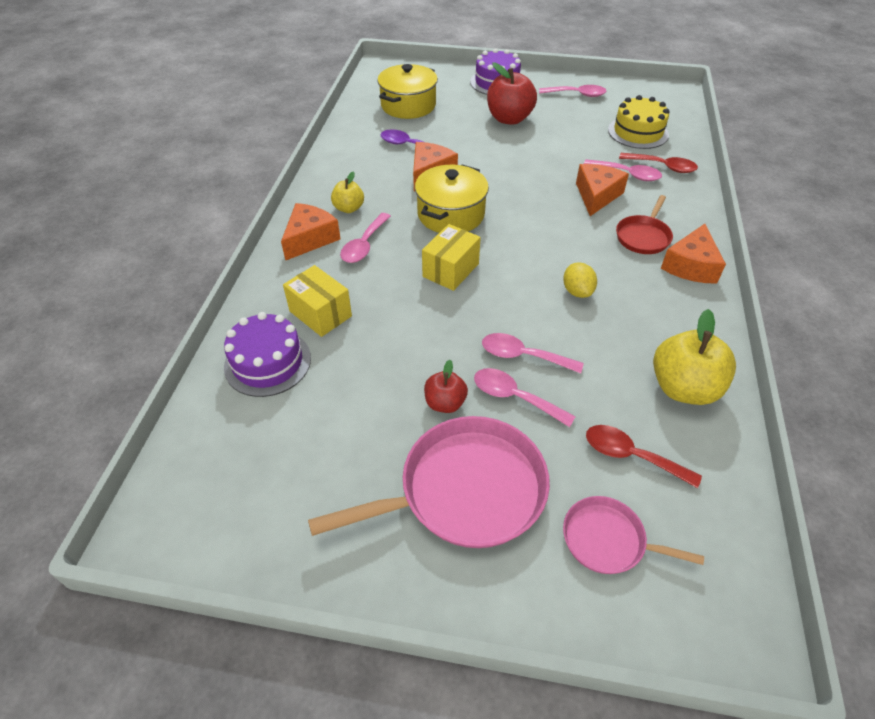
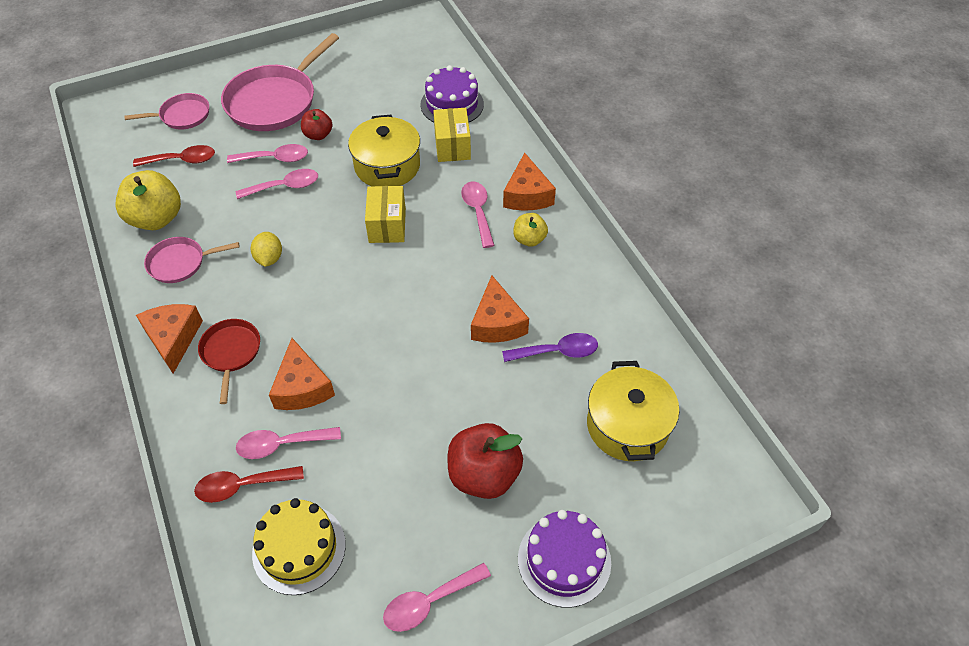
camera: 145 degrees right, 5 degrees up
yellow box [283,265,352,337] -> yellow box turned 75 degrees clockwise [433,108,471,162]
yellow pot [415,165,489,233] -> yellow pot moved to [348,115,420,186]
yellow lemon [563,262,597,298] -> yellow lemon turned 45 degrees clockwise [251,232,282,267]
none -> pink pan [144,237,240,283]

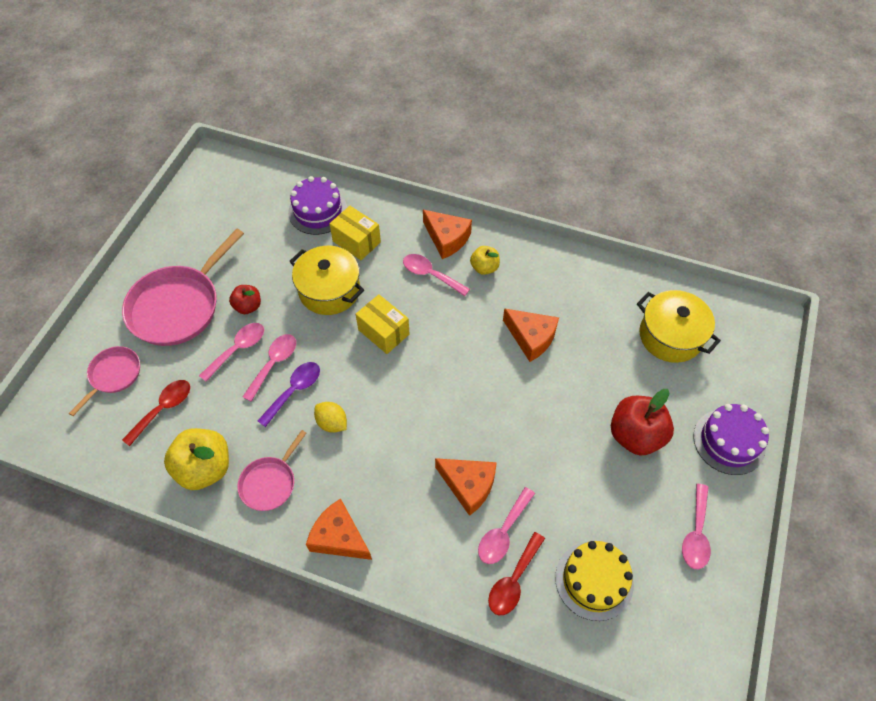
camera: 45 degrees left, 5 degrees up
red pan [198,319,260,404] -> none
pink pan [221,33,339,131] -> pink pan turned 45 degrees clockwise [122,228,244,346]
purple spoon [502,333,598,362] -> purple spoon moved to [258,362,320,427]

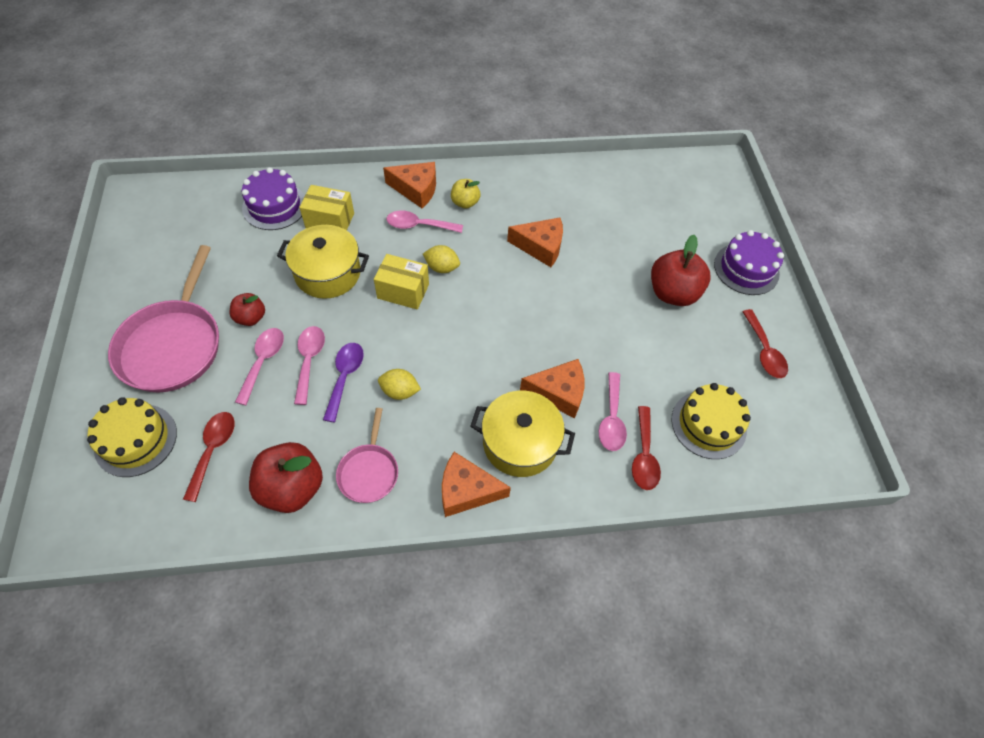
camera: 30 degrees left, 0 degrees up
pink pan [69,346,140,416] -> yellow cake [87,397,177,477]
yellow apple [164,428,229,490] -> red apple [249,442,323,513]
yellow pot [637,290,721,363] -> yellow pot moved to [470,391,575,477]
pink spoon [682,484,711,569] -> red spoon [742,309,788,378]
none -> yellow lemon [423,245,460,273]

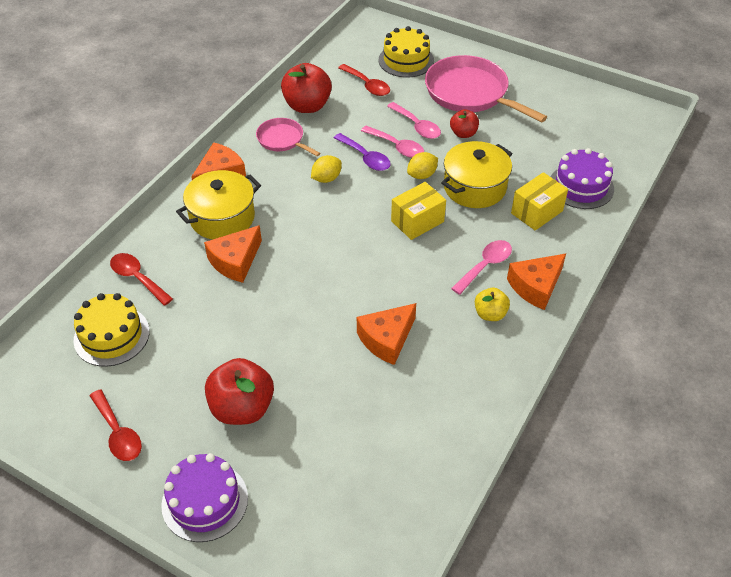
camera: 130 degrees right, 10 degrees down
yellow lemon [423,245,460,273] -> yellow lemon moved to [407,152,438,179]
pink spoon [599,372,627,451] -> none
red spoon [742,309,788,378] -> red spoon turned 150 degrees counterclockwise [90,389,142,461]

